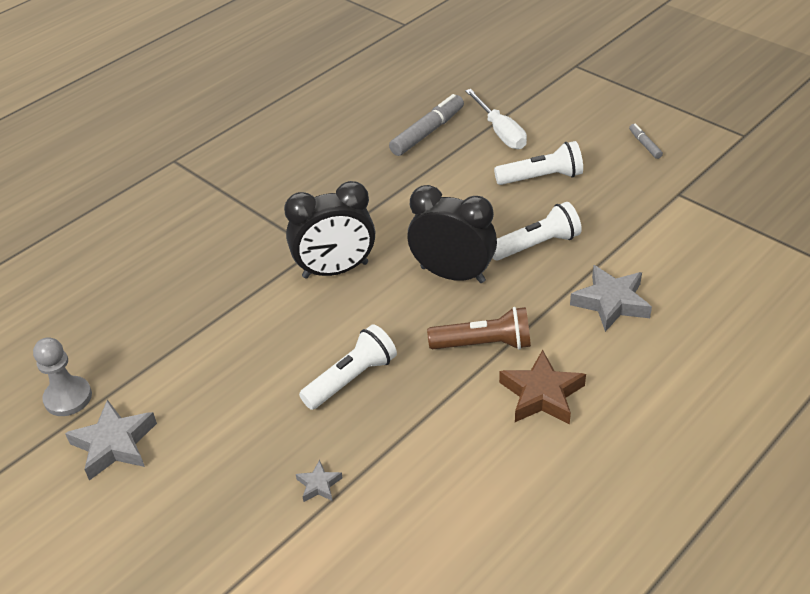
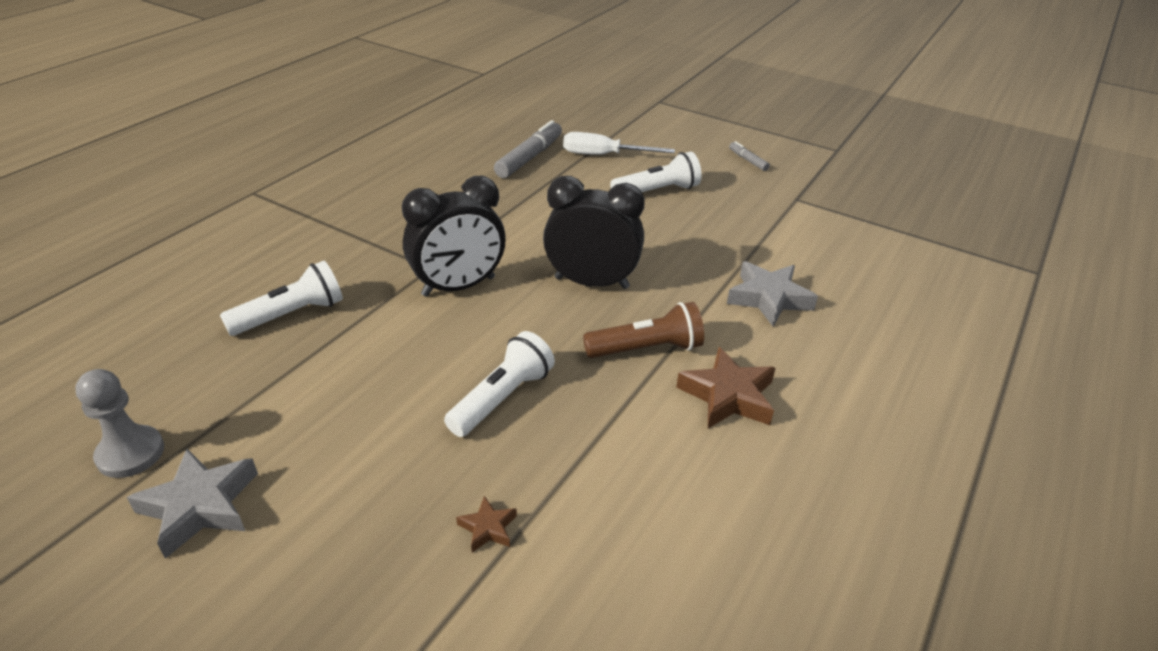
camera: 15 degrees left, 5 degrees down
grey star [296,460,343,502] -> brown star [456,496,517,552]
white screwdriver [465,89,527,149] -> white screwdriver turned 135 degrees clockwise [563,132,675,155]
white flashlight [492,202,582,261] -> white flashlight moved to [220,261,343,336]

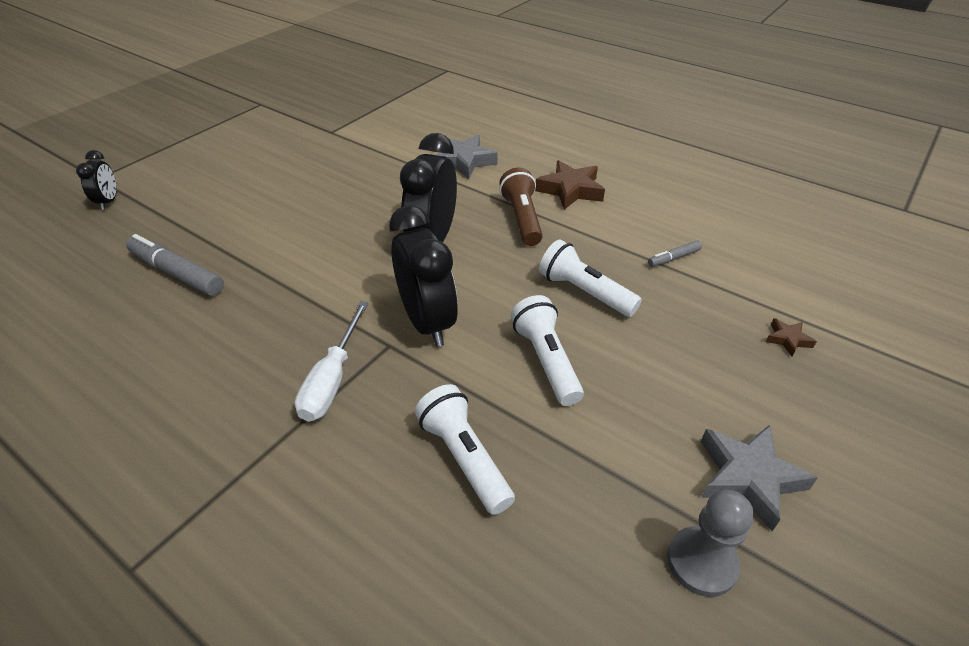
camera: 85 degrees left, 5 degrees up
brown star [456,496,517,552] -> brown star moved to [766,318,817,356]
white screwdriver [563,132,675,155] -> white screwdriver moved to [295,301,368,422]
white flashlight [610,151,702,192] -> white flashlight moved to [511,295,584,406]
grey marker [729,141,770,171] -> grey marker moved to [648,241,702,267]
none -> black clock [76,150,117,210]

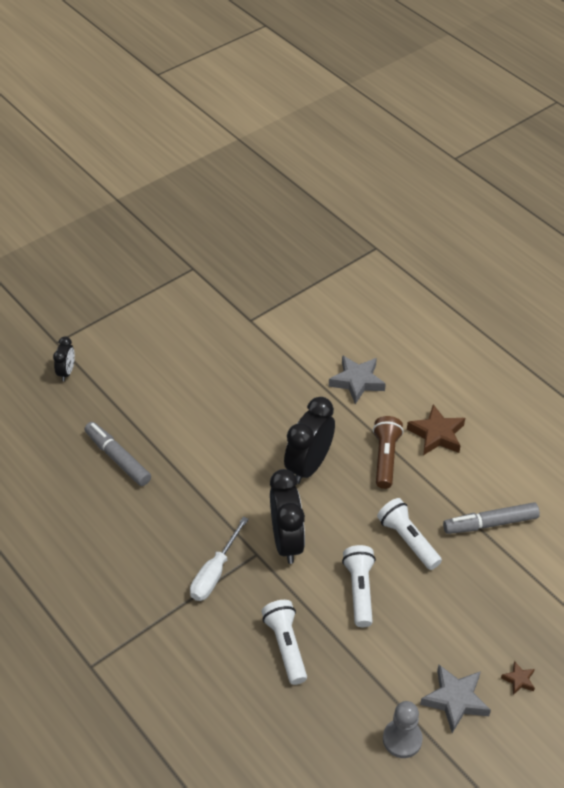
camera: 15 degrees right, 5 degrees up
grey marker [648,241,702,267] -> grey marker [443,502,540,534], size x1.98
brown star [766,318,817,356] -> brown star moved to [501,661,535,695]

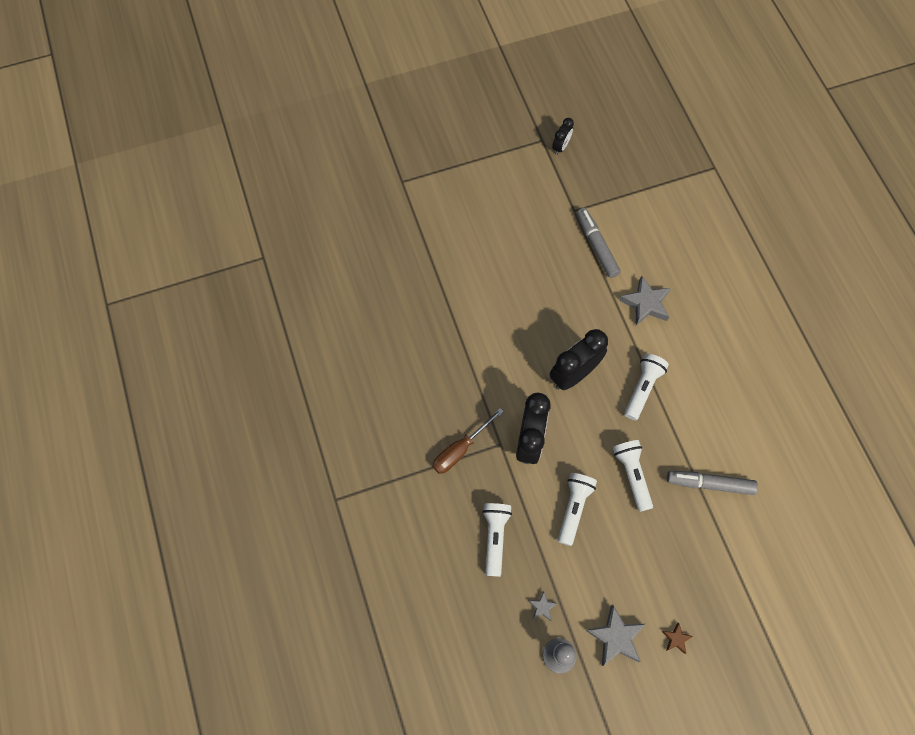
camera: 20 degrees right, 20 degrees up
black clock [53,336,75,381] -> black clock moved to [552,118,574,155]
grey marker [85,422,151,486] -> grey marker moved to [576,208,621,278]
white screwdriver [190,517,249,601] -> brown screwdriver [433,408,504,474]
brown flashlight [373,416,404,489] -> white flashlight [624,354,669,420]
brown star [407,404,465,455] -> none
none -> grey star [528,591,558,621]

